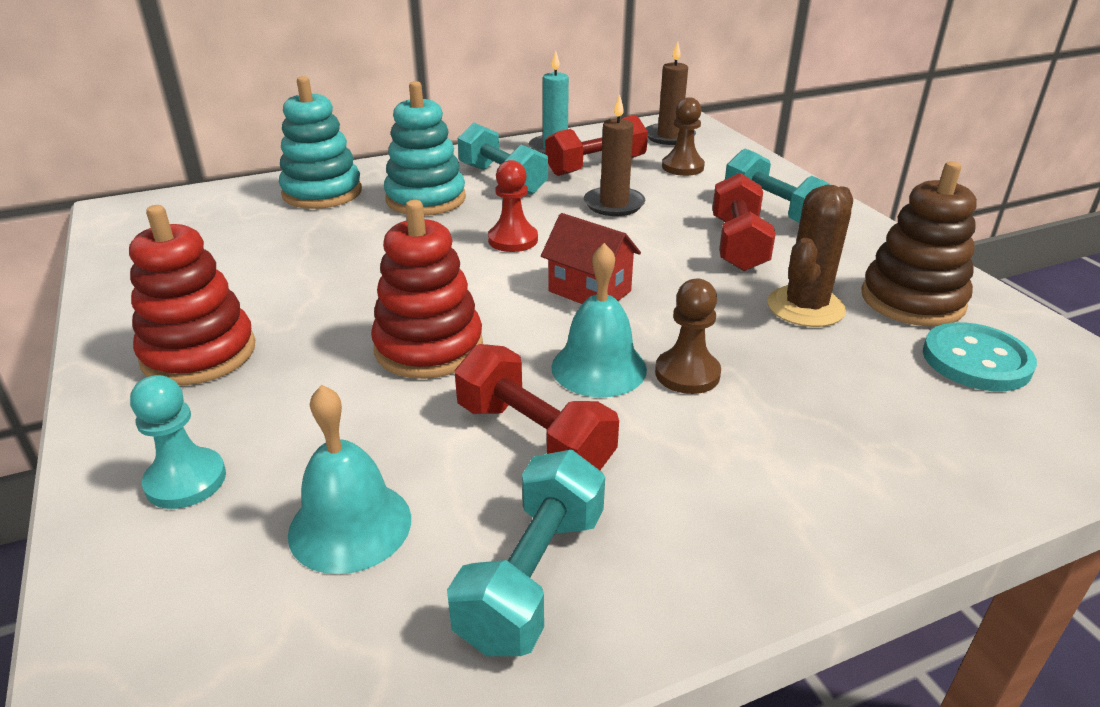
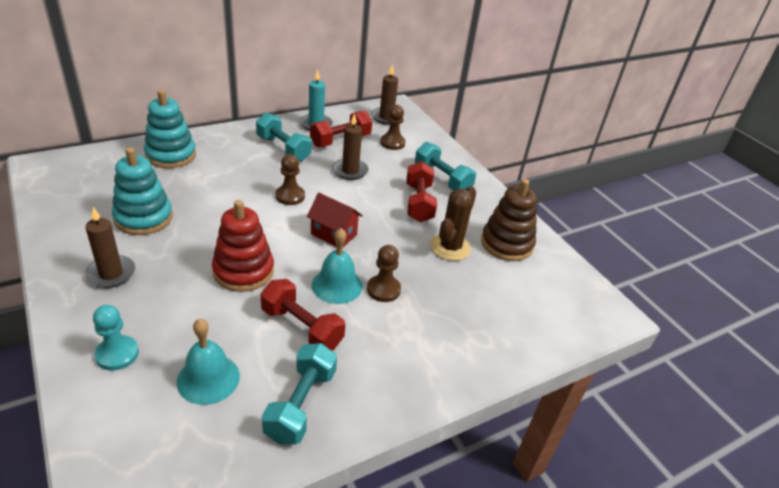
camera: 10 degrees left, 5 degrees up
red stacking toy [129,205,255,385] -> brown candle [84,207,136,288]
turquoise stacking toy [384,81,466,216] -> turquoise stacking toy moved to [112,147,173,235]
red pawn [488,160,538,252] -> brown pawn [276,154,305,205]
turquoise button [923,322,1037,391] -> none

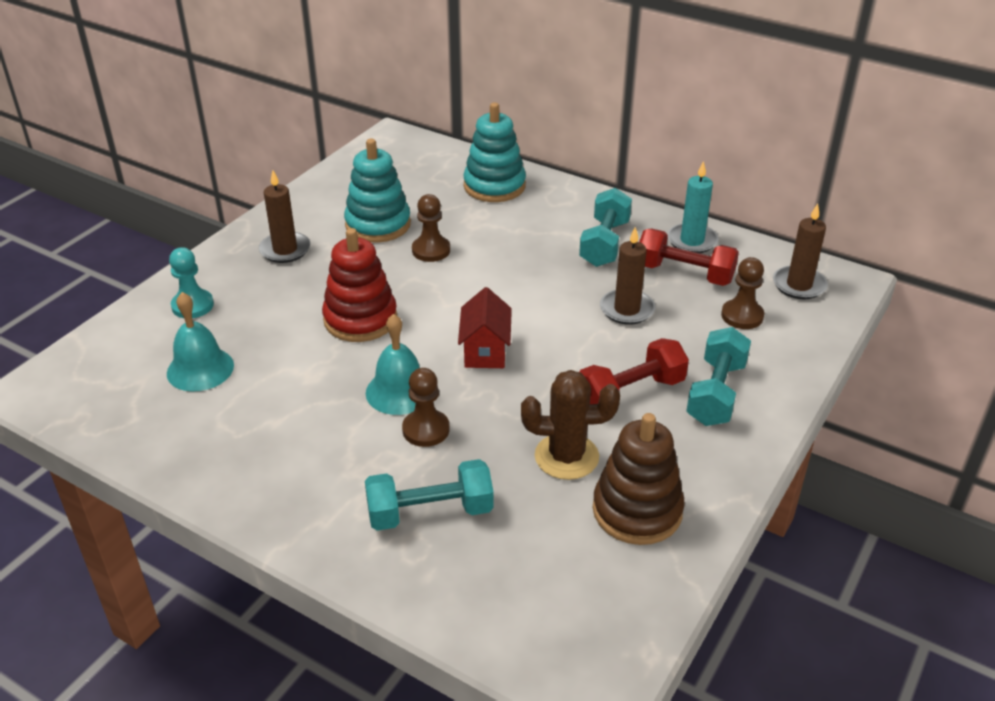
camera: 65 degrees right, 0 degrees up
red dumbbell [260,279,345,351] -> none
turquoise dumbbell [262,343,337,445] -> turquoise dumbbell moved to [365,459,494,531]
brown pawn [276,154,305,205] -> brown pawn moved to [412,194,450,262]

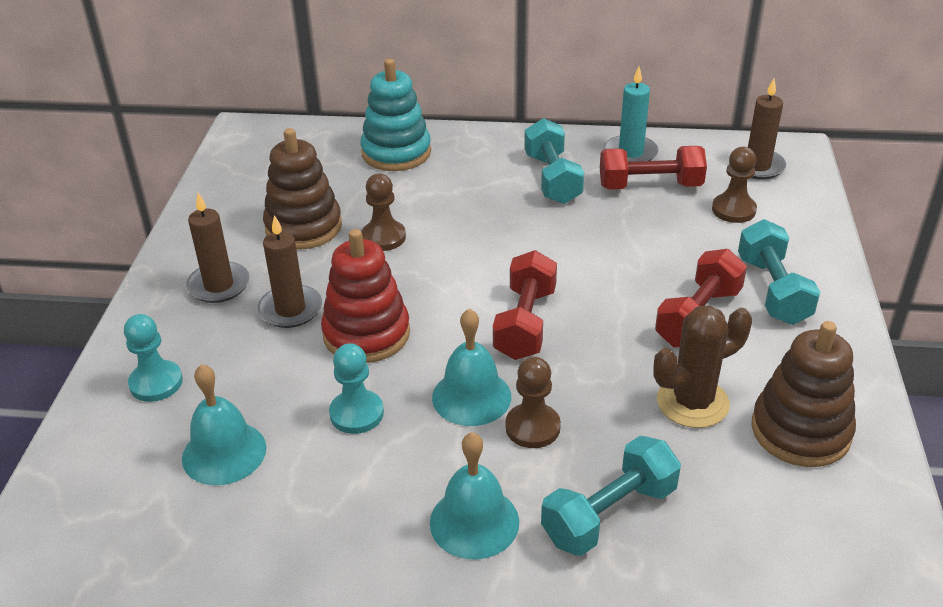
camera: 25 degrees left, 0 degrees up
turquoise stacking toy [344,139,411,243] -> brown stacking toy [263,128,342,250]
red house [458,287,512,368] -> red dumbbell [493,250,557,360]
brown candle [600,227,655,325] -> brown candle moved to [257,215,322,328]
none -> turquoise pawn [329,343,384,434]
none -> turquoise bell [430,432,519,559]

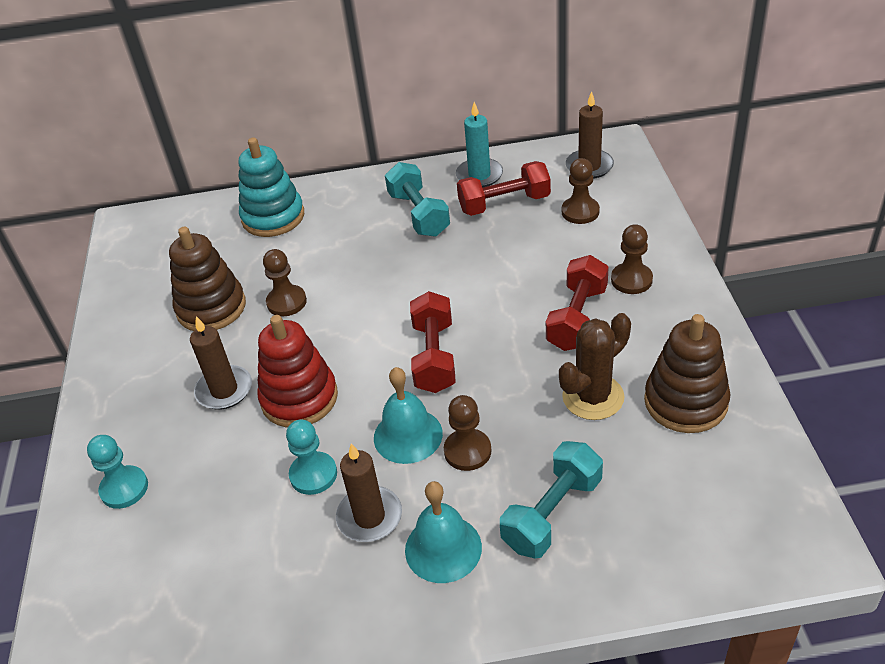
camera: 10 degrees left, 5 degrees up
turquoise bell [182,364,266,485] -> none
brown candle [186,193,250,303] -> brown candle moved to [336,443,402,542]
turquoise dumbbell [738,219,820,325] -> brown pawn [611,224,653,294]

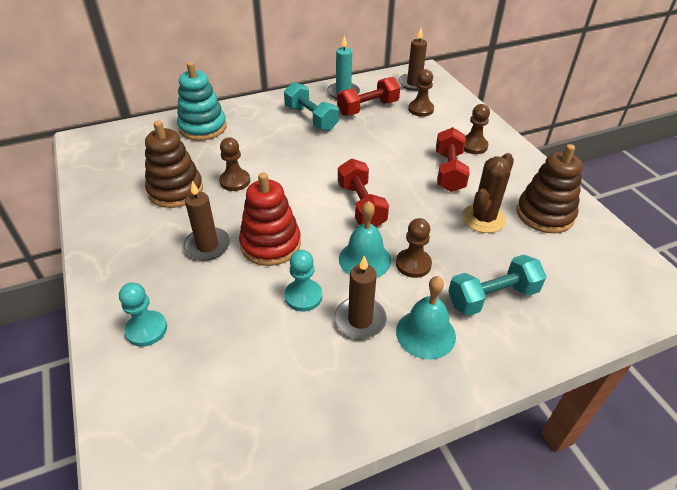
camera: 20 degrees left, 0 degrees up
turquoise dumbbell [500,441,603,559] -> turquoise dumbbell turned 45 degrees clockwise [448,255,546,316]

